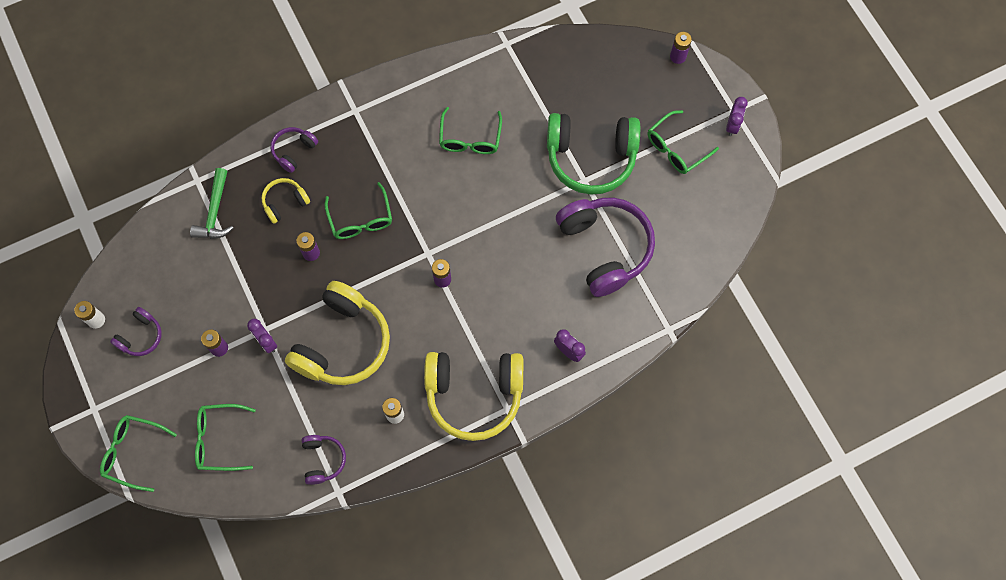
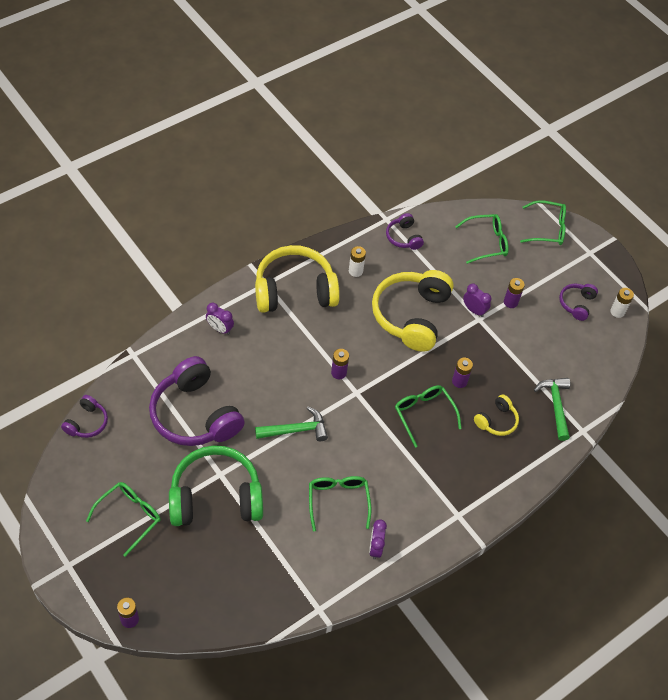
camera: 165 degrees right, 15 degrees down
purple headphones [271,127,318,173] -> purple headphones moved to [61,395,108,438]
purple clock [726,97,748,136] -> purple clock moved to [369,519,387,560]
none -> green hammer [255,406,328,441]

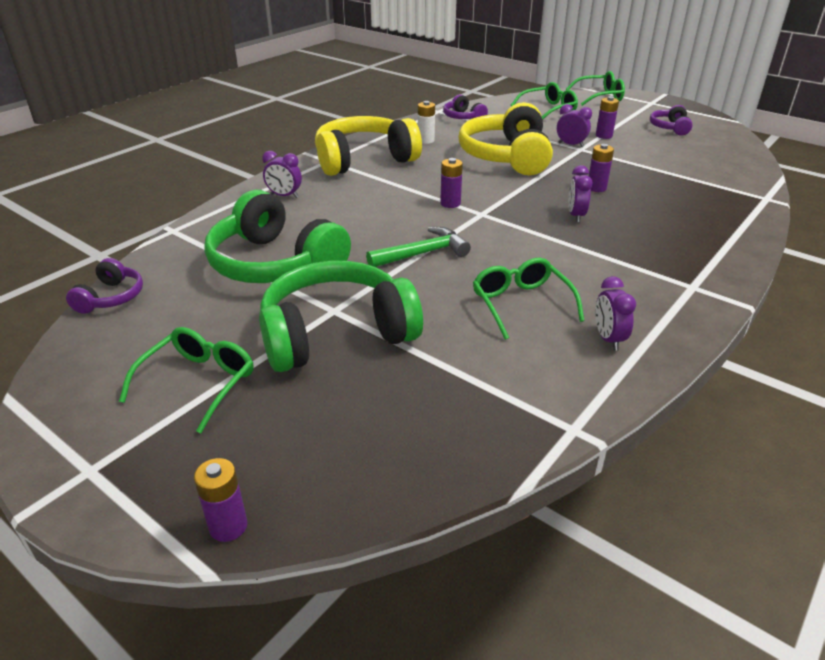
camera: 10 degrees left, 20 degrees down
purple headphones [149,356,245,446] -> green headphones [204,190,351,283]
green glasses [395,385,462,448] -> purple clock [568,165,593,222]
yellow headphones [474,394,519,436] -> none
green hammer [534,378,570,441] -> none
white battery [610,288,634,318] -> none

